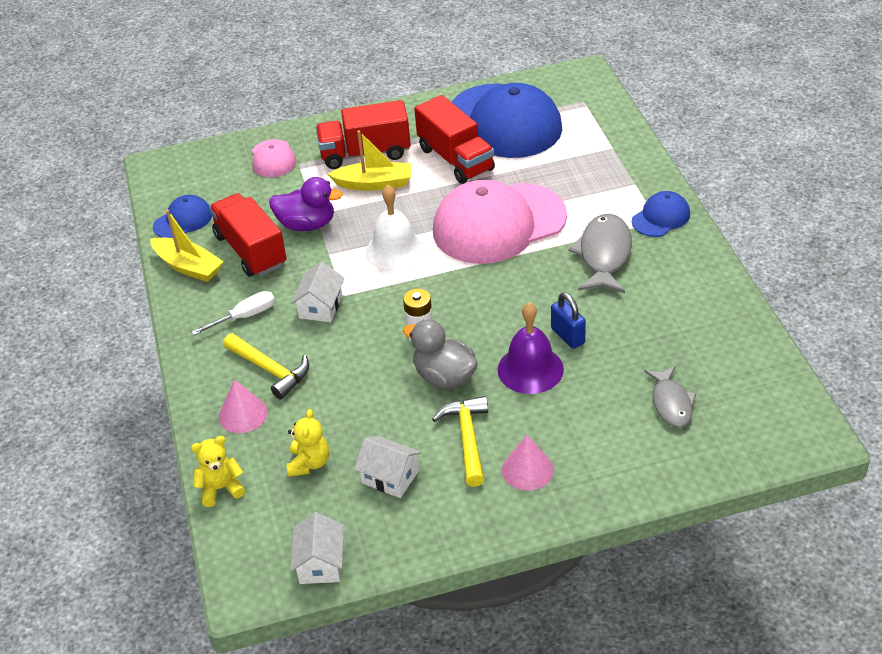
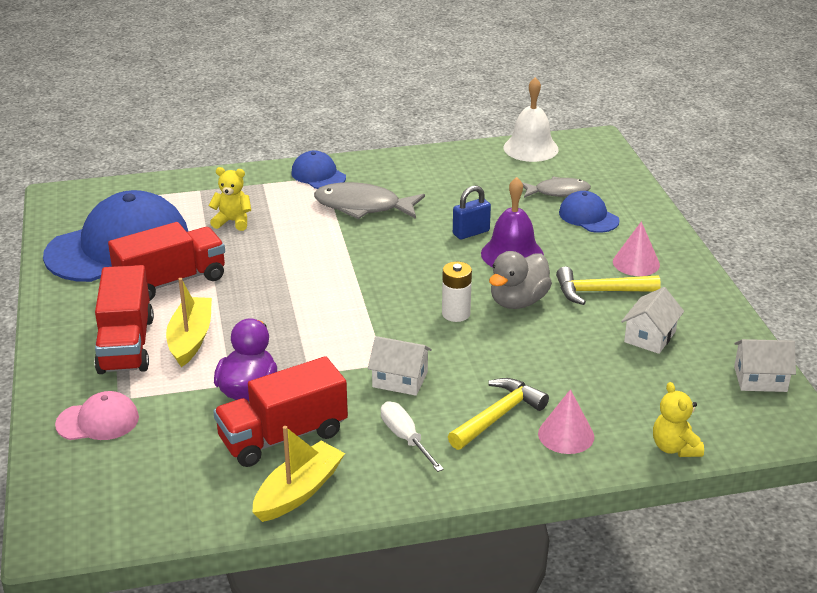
camera: 90 degrees left, 10 degrees down
blue cap [153,195,212,238] -> blue cap moved to [559,191,620,233]
yellow teddy bear [286,409,329,477] -> yellow teddy bear moved to [208,167,251,231]
white bell [366,185,425,271] -> white bell moved to [504,77,559,162]
pink cap [433,180,567,264] -> none

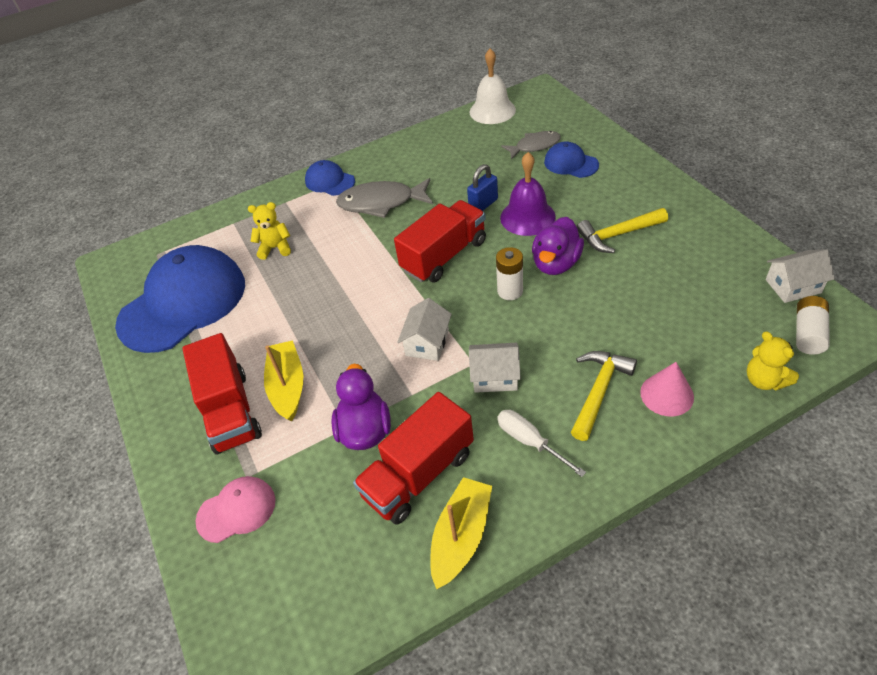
camera: 10 degrees left, 15 degrees up
red truck [108,222,225,300] -> red truck moved to [394,200,486,283]
grey duck [489,251,552,309] -> purple duck [532,217,584,275]
pink cone [613,221,660,276] -> none
white house [621,287,684,354] -> white house moved to [397,298,452,361]
none -> white battery [796,296,830,355]

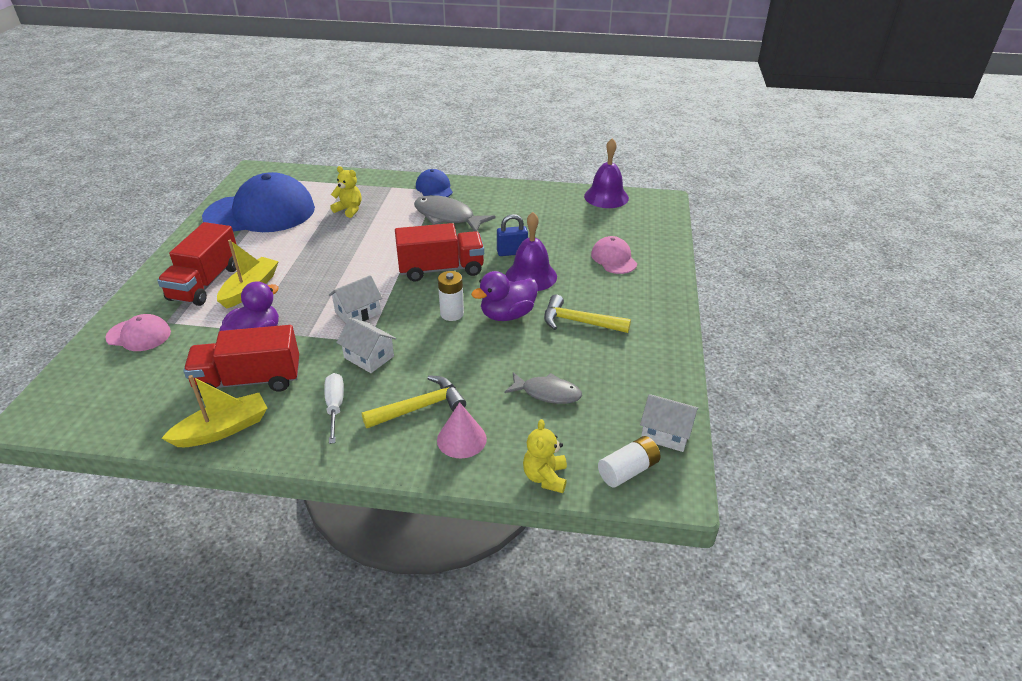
camera: 30 degrees right, 10 degrees down
white bell [470,49,516,124] -> purple bell [584,138,629,208]
grey fish [501,131,561,159] -> grey fish moved to [505,372,582,404]
blue cap [544,141,599,178] -> pink cap [591,236,637,274]

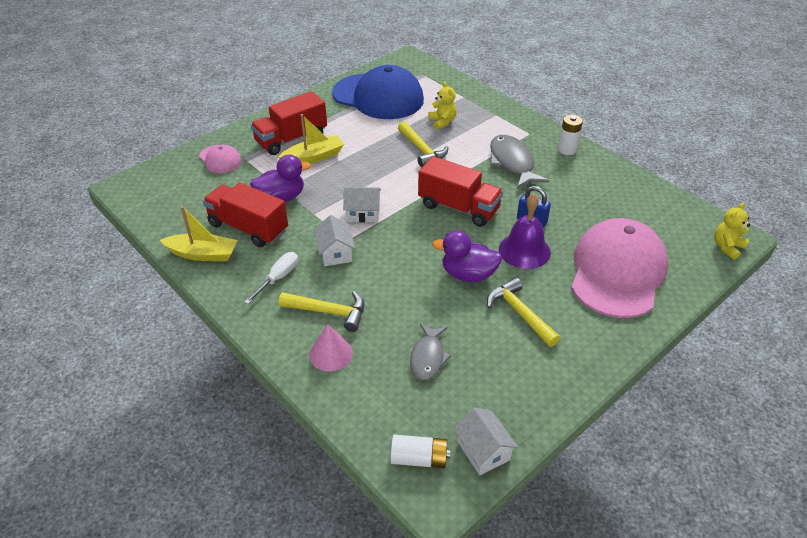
camera: 40 degrees right, 5 degrees up
blue cap [416,169,453,197] -> none
white battery [438,271,464,321] -> white battery moved to [558,115,583,155]
grey fish [505,372,582,404] -> grey fish turned 45 degrees clockwise [410,324,451,380]
yellow teddy bear [523,419,567,493] -> yellow teddy bear moved to [714,202,750,260]
purple bell [584,138,629,208] -> none
pink cap [591,236,637,274] -> pink cap [571,218,668,318], size x2.16
none -> yellow hammer [398,122,448,167]

